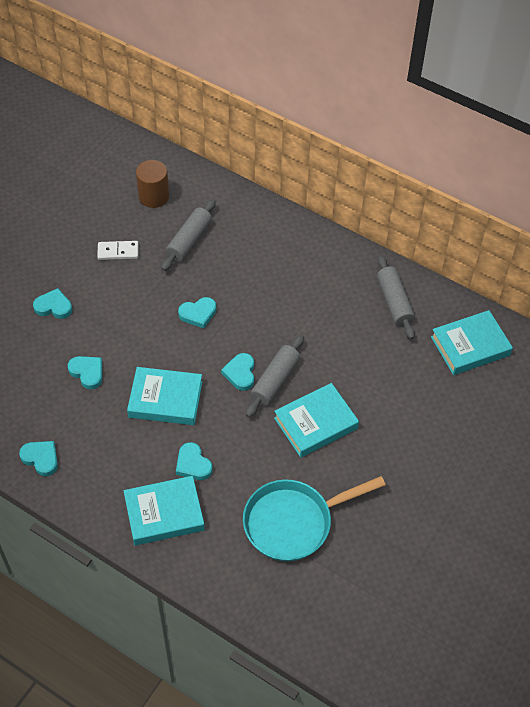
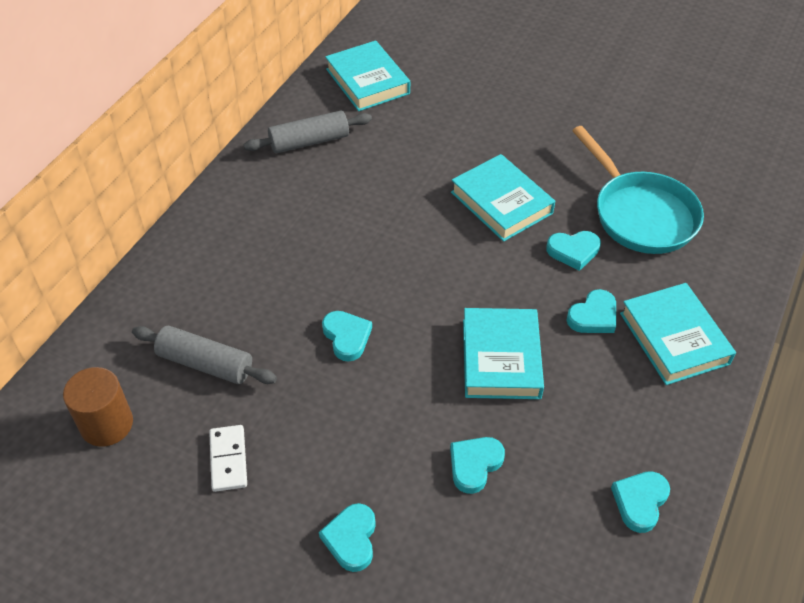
camera: 95 degrees left, 5 degrees down
turquoise heart [221,353,254,391] -> turquoise heart moved to [546,231,601,271]
grey rolling pin [246,335,304,417] -> none

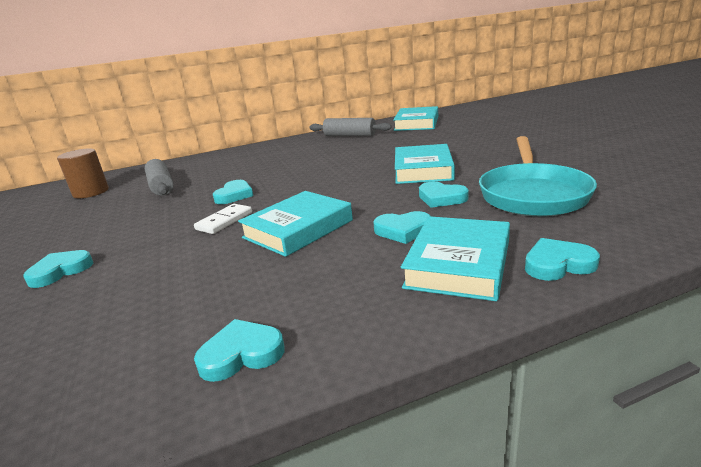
camera: 45 degrees right, 25 degrees down
white domino [209,425,247,492] -> white domino moved to [194,204,252,234]
turquoise heart [450,437,505,494] -> turquoise heart moved to [525,238,600,281]

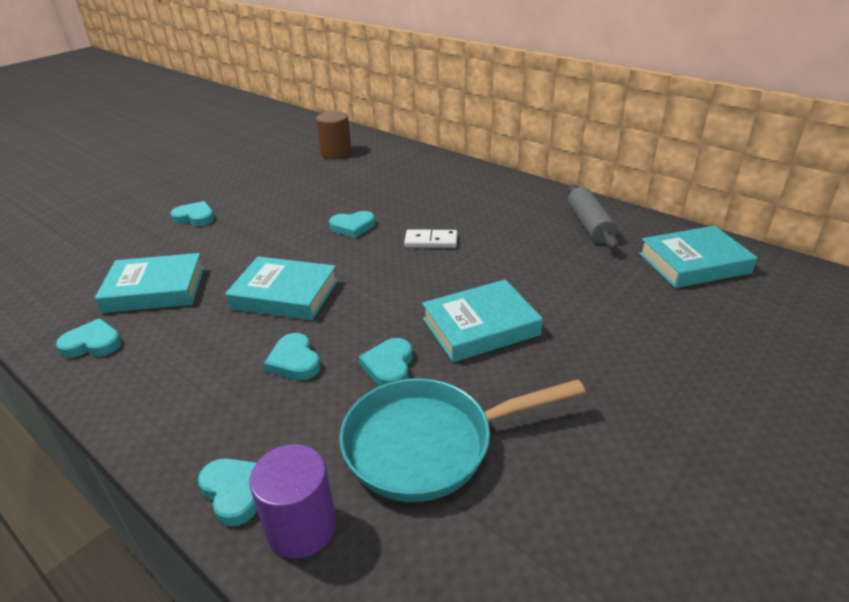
camera: 60 degrees right, 10 degrees up
grey rolling pin [145,159,174,196] -> none
white domino [194,204,252,234] -> white domino moved to [404,229,457,248]
turquoise heart [194,319,285,382] -> turquoise heart turned 45 degrees counterclockwise [56,318,122,358]
turquoise book [401,216,510,301] -> turquoise book moved to [95,253,204,313]
none -> purple cylinder [249,444,336,559]

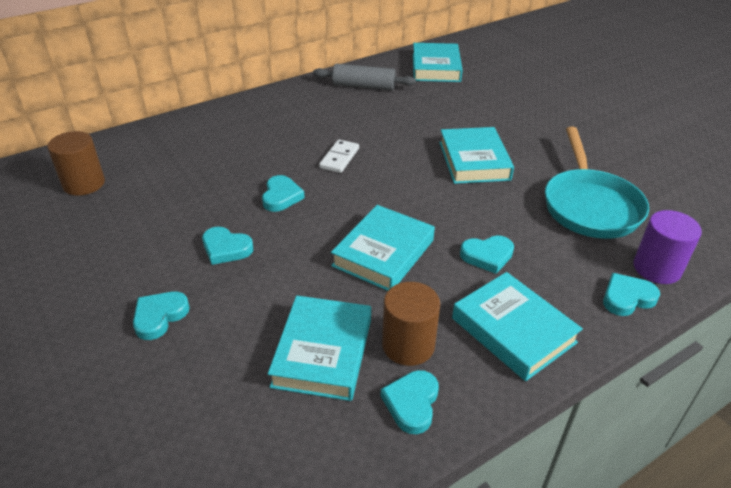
camera: 75 degrees left, 5 degrees up
turquoise heart [359,338,413,386] -> turquoise heart moved to [202,227,253,265]
none -> brown cylinder [382,282,440,366]
none -> turquoise book [452,272,583,381]

